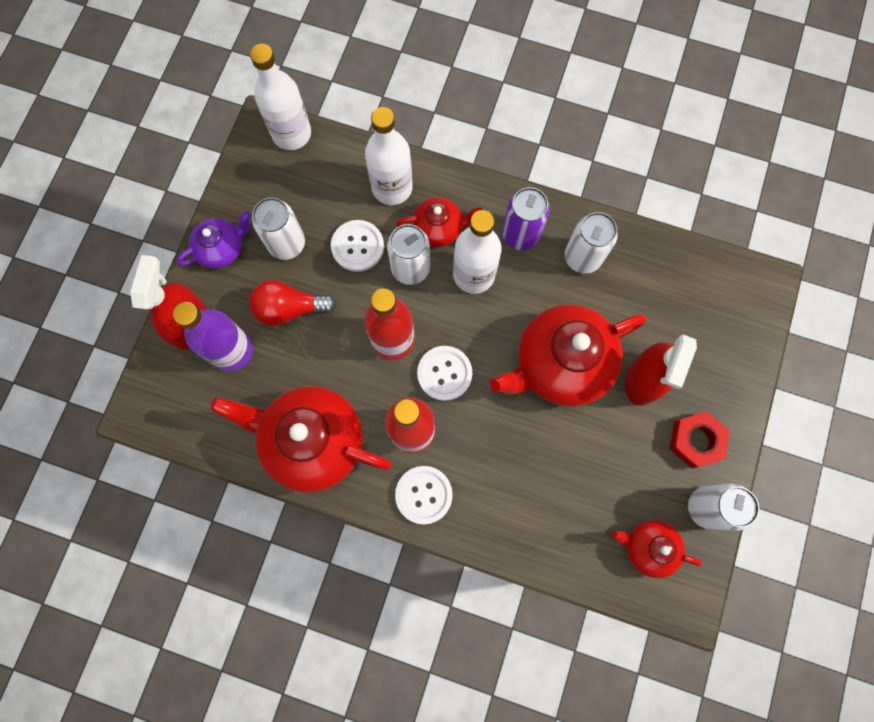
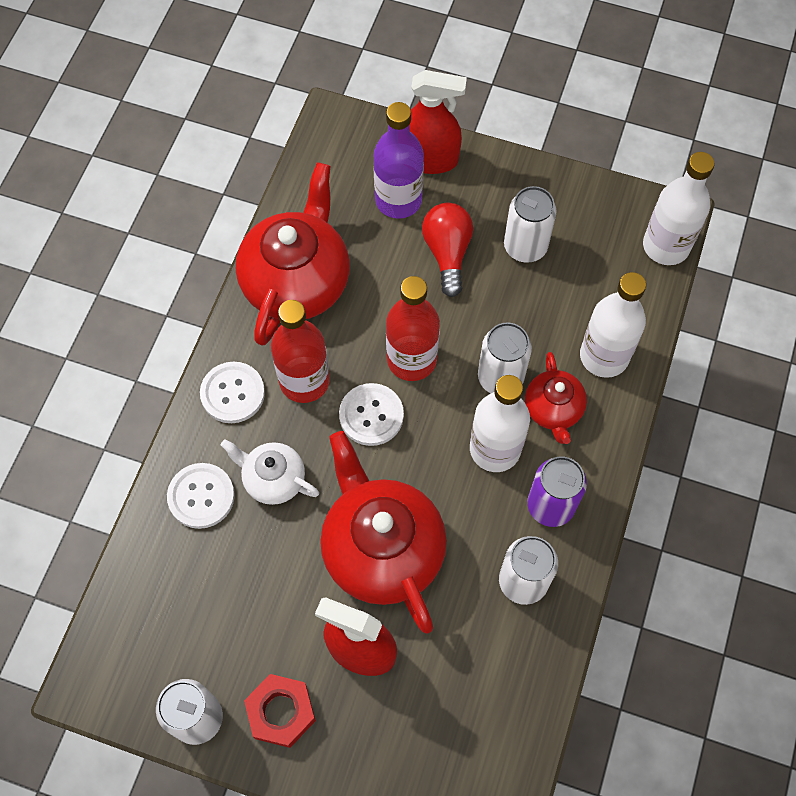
camera: 90 degrees right, 10 degrees down
purple teapot [177,211,251,268] -> none
white button [331,220,384,272] -> white button moved to [167,463,235,529]
red teapot [612,520,702,578] -> none
none -> white teapot [221,439,319,505]

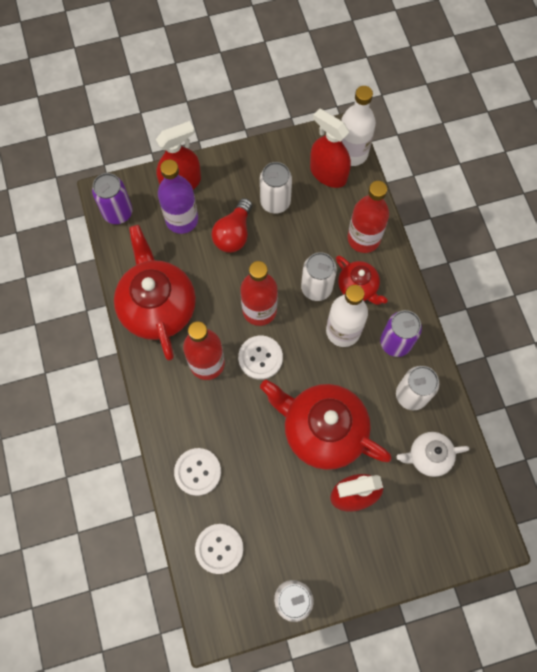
camera: 35 degrees left, 5 degrees up
white button [200,362,265,423] -> white button moved to [195,524,243,574]
white teapot [221,439,319,505] -> white teapot moved to [397,432,469,477]
red nut [244,674,316,748] -> none
red light bulb [422,203,473,297] -> red light bulb turned 120 degrees counterclockwise [212,198,252,253]
white bottle [580,272,646,378] -> red bottle [348,181,389,253]
none -> purple can [92,173,132,224]
none -> red spray bottle [310,108,351,188]

